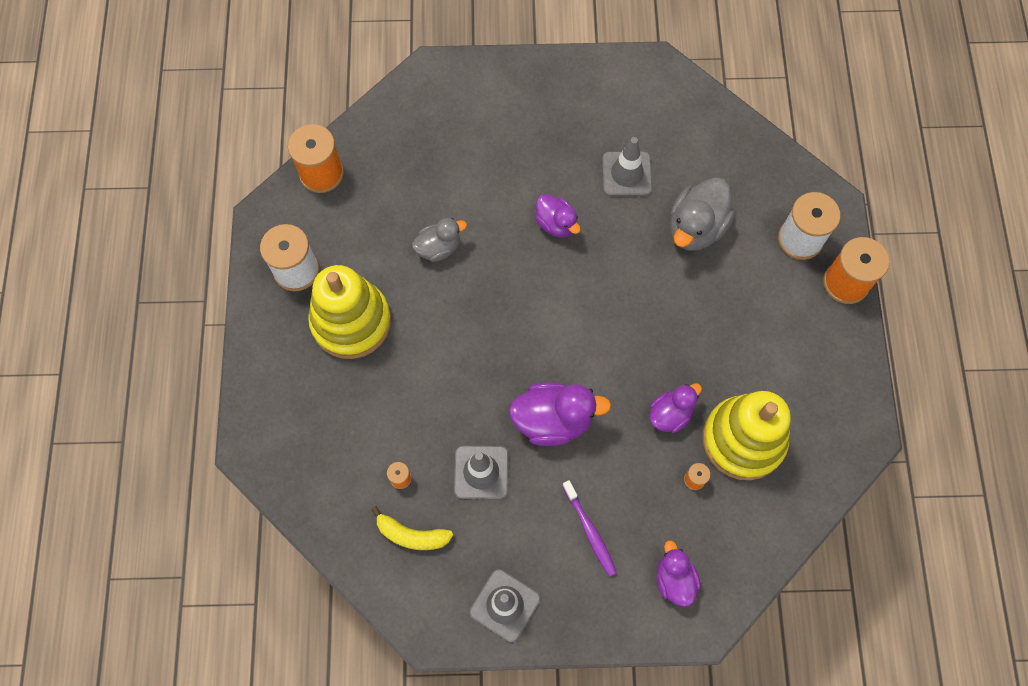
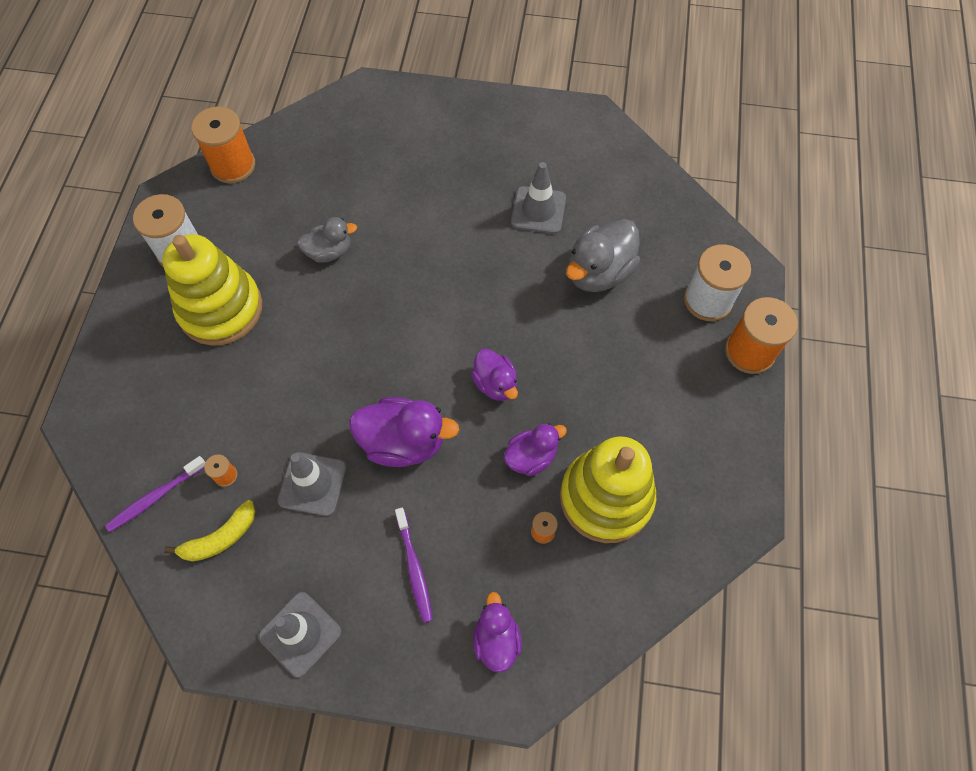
camera: 10 degrees right, 5 degrees down
yellow banana [371,506,453,550] -> yellow banana turned 60 degrees counterclockwise [164,500,255,562]
purple duck [535,194,581,238] -> purple duck moved to [471,349,518,401]
none -> purple toothbrush [105,456,206,532]

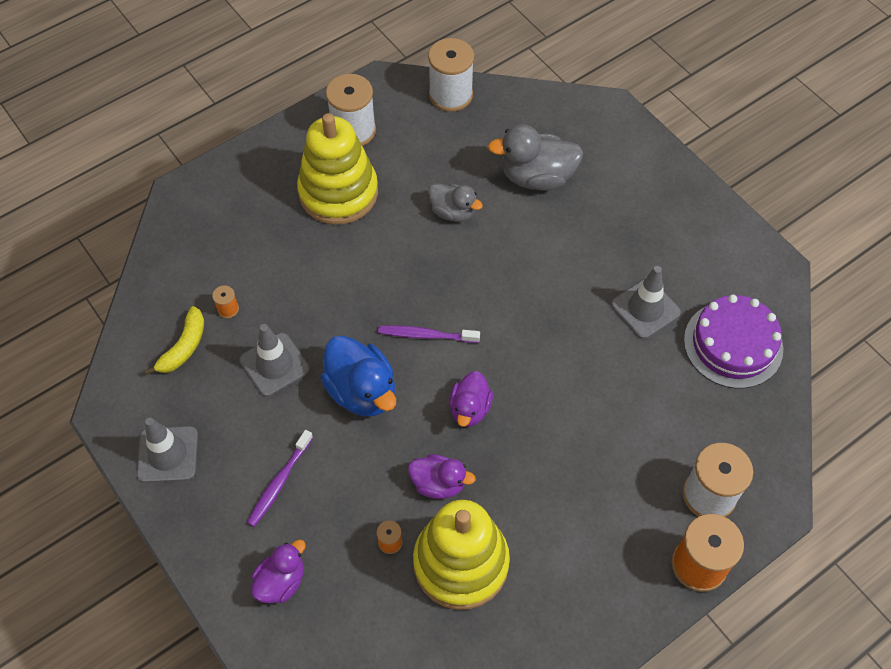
camera: 45 degrees right, 5 degrees down
purple toothbrush [105,456,206,532] -> purple toothbrush moved to [378,325,480,343]
yellow banana [164,500,255,562] -> yellow banana turned 75 degrees counterclockwise [145,306,204,375]
orange spool [191,106,255,183] -> white spool [428,38,474,112]
purple duck [349,397,459,467] -> blue duck [320,335,396,417]
grey duck [566,219,640,292] -> grey duck moved to [488,124,583,190]
none -> purple cake [684,294,783,388]

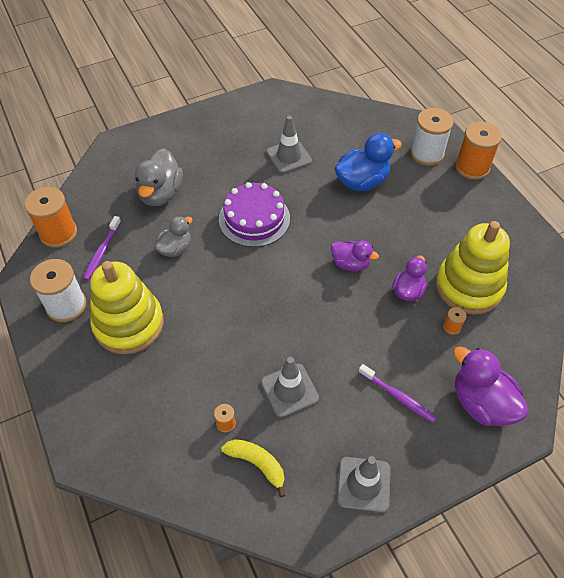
camera: 80 degrees left, 5 degrees down
purple duck [251,539,306,603] -> purple duck [453,346,529,426], size x1.60
blue duck [320,335,396,417] -> blue duck moved to [334,133,402,191]
purple toothbrush [378,325,480,343] -> purple toothbrush moved to [83,216,121,280]
white spool [428,38,474,112] -> orange spool [24,187,77,248]
purple cake [684,294,783,388] -> purple cake moved to [219,182,290,247]

